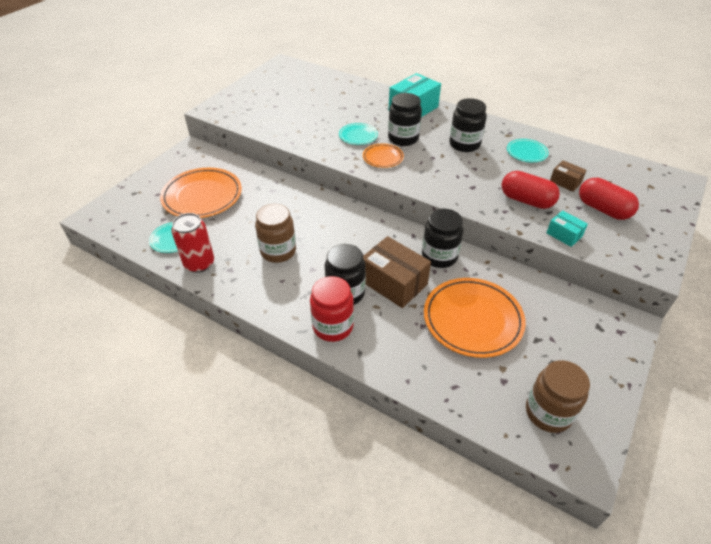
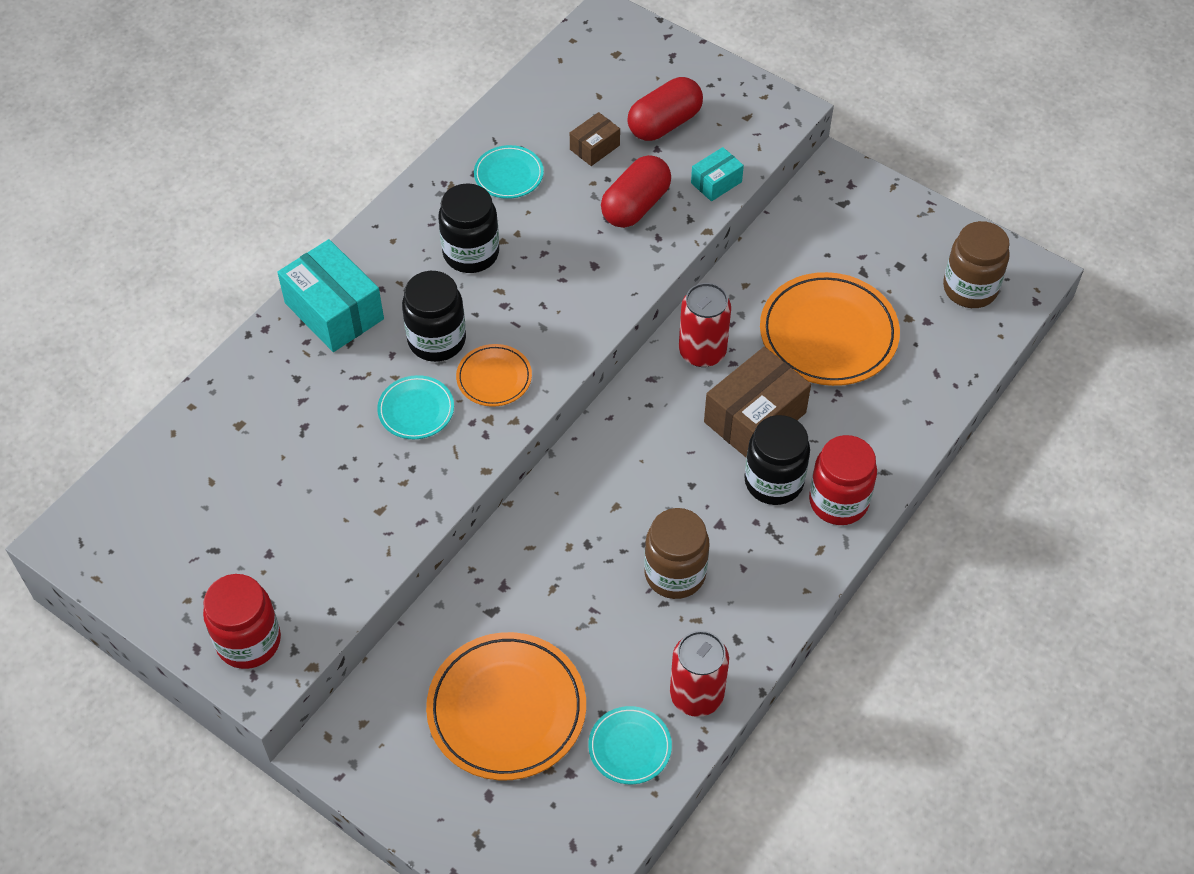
camera: 85 degrees left, 10 degrees up
black jar [422,209,463,268] -> red can [679,283,731,367]
none -> red jar [203,574,281,669]

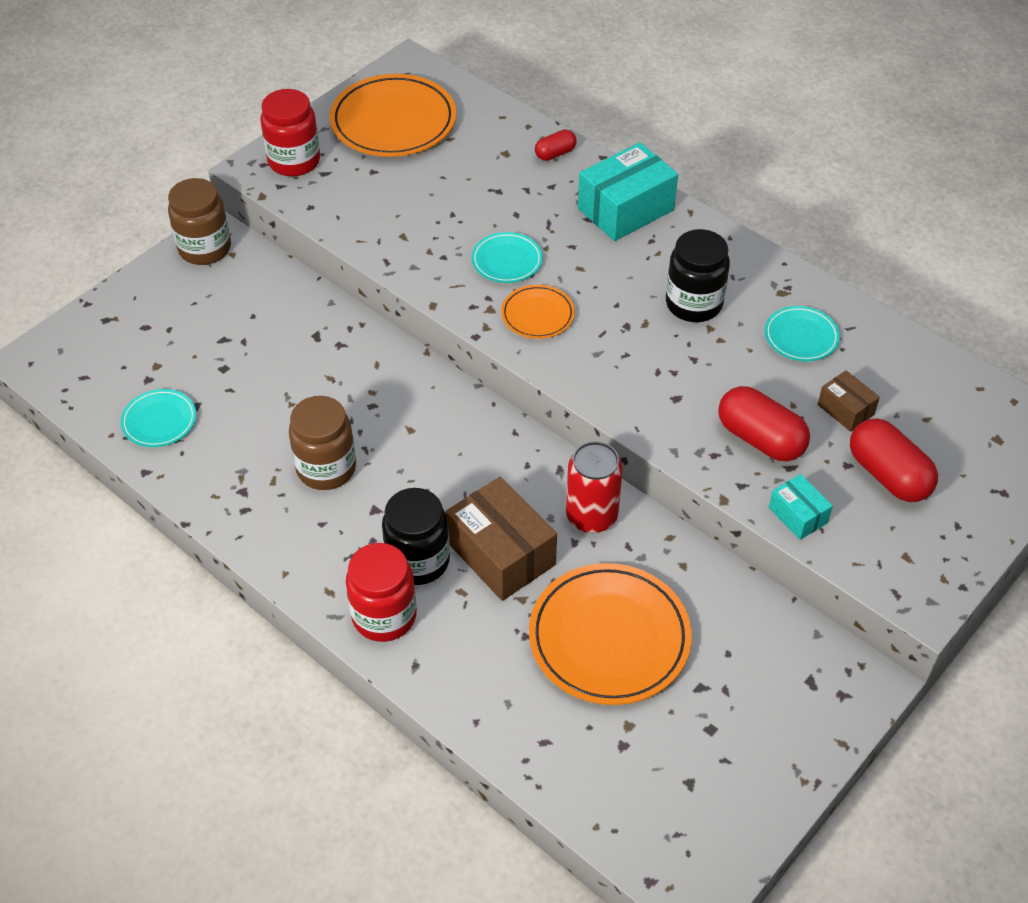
camera: 95 degrees right, 5 degrees down
black jar [402,271,466,362] -> none
orange plate [426,632,586,780] -> orange plate moved to [330,74,456,157]
red can [670,631,729,717] -> none
brown jar [943,221,1010,308] -> brown jar moved to [168,178,231,265]
none -> red capsule [535,129,577,161]

